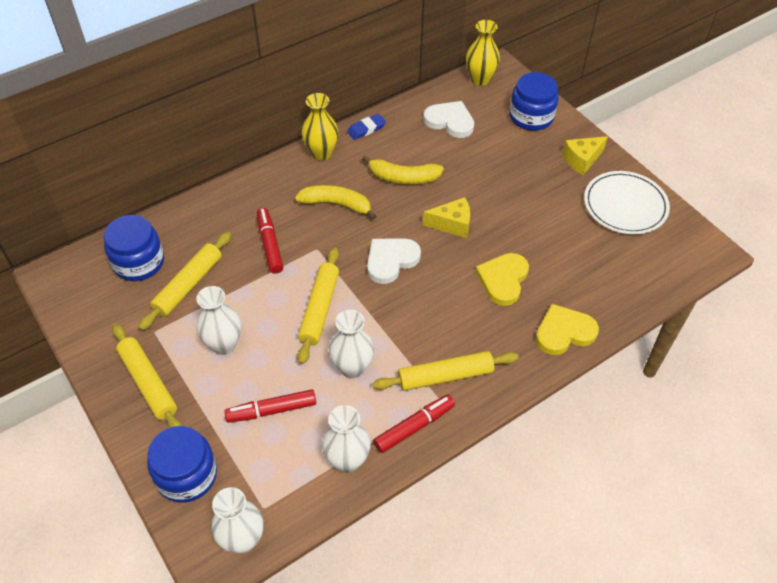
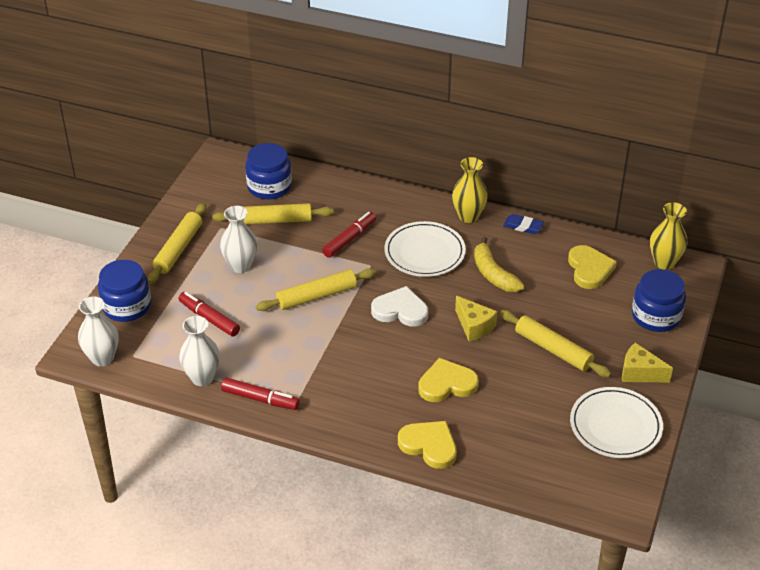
camera: 55 degrees right, 10 degrees down
yellow banana [295,185,377,220] -> white plate [384,221,466,277]
white vase [329,310,374,379] -> none
yellow rolling pin [372,351,518,391] -> yellow rolling pin moved to [500,310,611,378]
white heart [423,101,474,138] -> yellow heart [568,245,617,289]

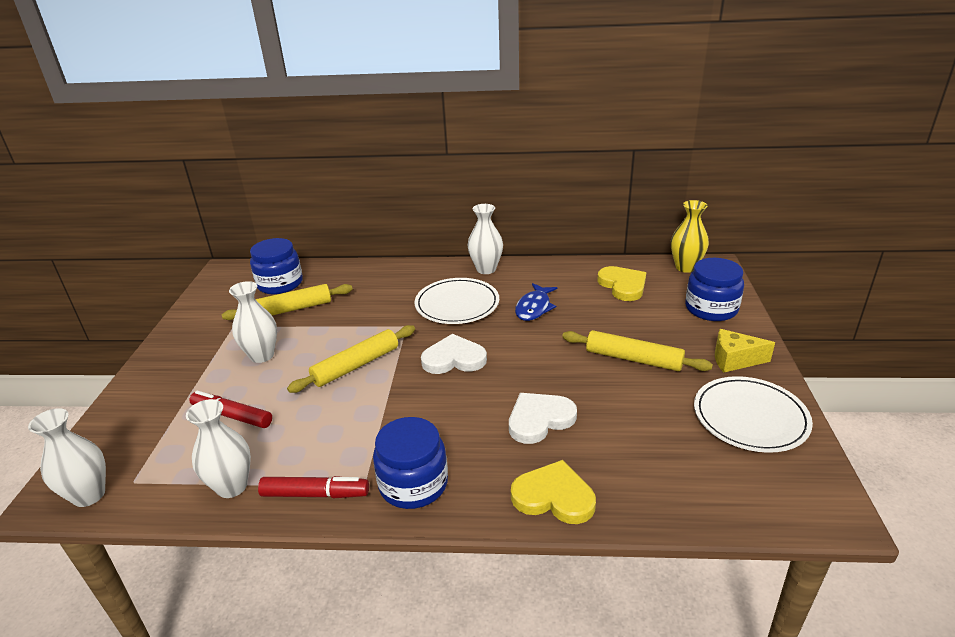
camera: 15 degrees left, 10 degrees down
blue jar [98,260,151,322] -> blue jar moved to [373,417,448,509]
yellow rolling pin [148,203,206,284] -> none
red marker [322,212,376,258] -> none
yellow heart [418,358,479,402] -> white heart [509,393,577,444]
yellow vase [452,157,488,223] -> white vase [468,204,503,274]
yellow cheese [455,296,497,342] -> none
yellow banana [474,237,524,292] -> blue fish [515,283,558,321]
blue eraser [503,214,544,234] -> none

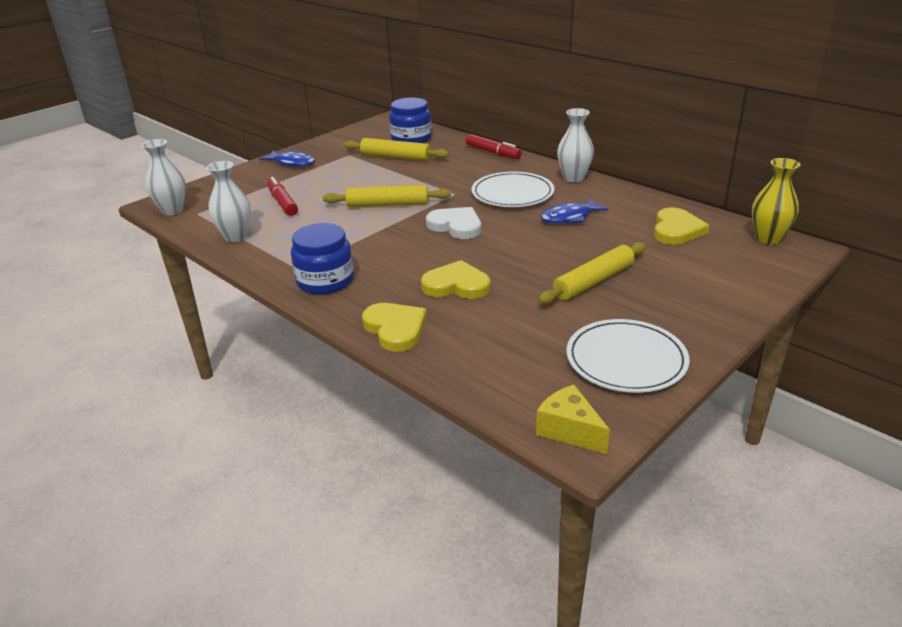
camera: 40 degrees right, 0 degrees up
white vase [229,281,277,363] -> none
red marker [258,476,369,499] -> red marker moved to [466,134,522,159]
white heart [509,393,577,444] -> yellow heart [421,260,491,299]
yellow rolling pin [562,330,713,371] -> yellow rolling pin turned 75 degrees clockwise [538,242,646,304]
blue jar [685,258,744,321] -> none
yellow cheese [715,329,775,373] -> yellow cheese moved to [536,385,610,454]
none -> blue fish [259,150,315,167]

